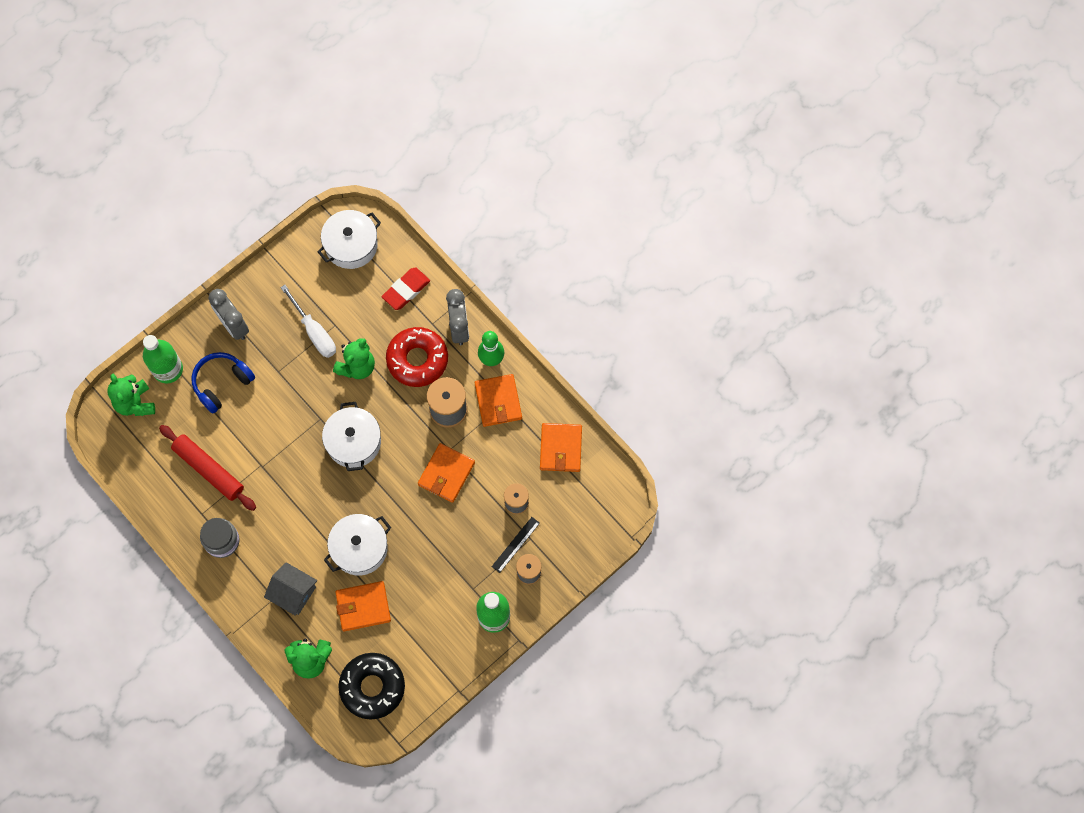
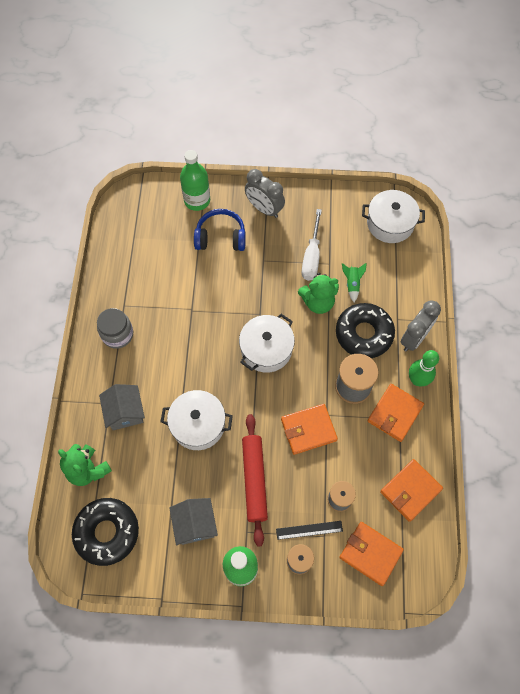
camera: 45 degrees right, 5 degrees down
green teddy bear [107,374,155,416] -> none
red rolling pin [159,425,256,511] -> red rolling pin moved to [242,414,268,546]
grey clock [208,289,249,340] -> grey clock turned 60 degrees counterclockwise [245,169,285,218]
orange wallet [335,581,391,631] -> orange wallet moved to [339,522,404,586]
red eraser [382,268,430,310] -> none
red donut [386,327,448,387] -> black donut [336,303,395,358]
none -> grey house [169,498,218,545]
none -> green rocket [342,263,367,302]

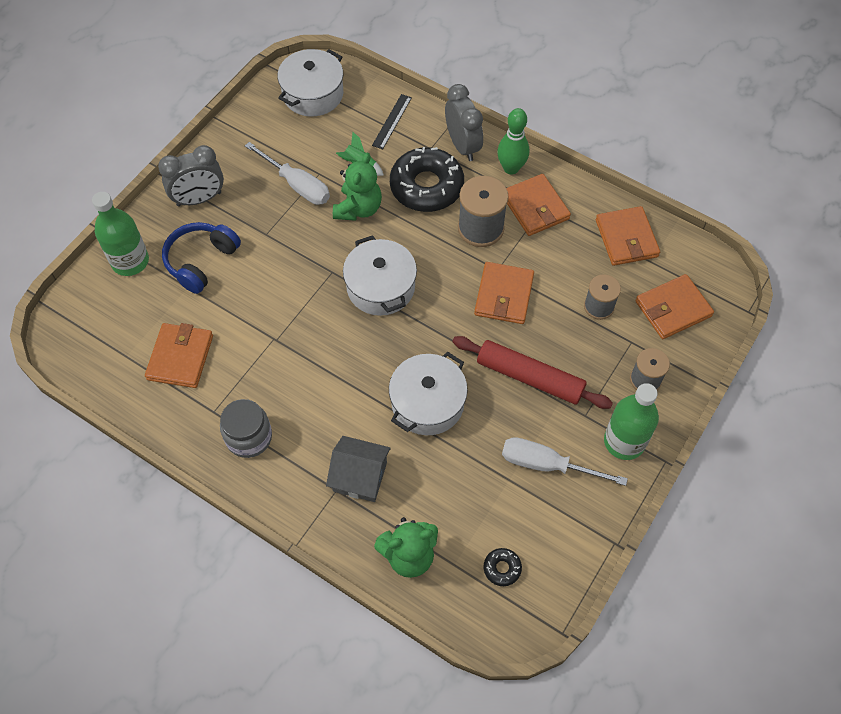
camera: 60 degrees left, 5 degrees down
black donut [72,498,139,566] -> black donut [484,548,522,586], size x0.42
grey house [169,498,218,545] -> white screwdriver [502,437,628,486]
black ruler [276,521,343,540] -> black ruler moved to [372,94,412,150]
none -> orange wallet [145,323,213,388]

